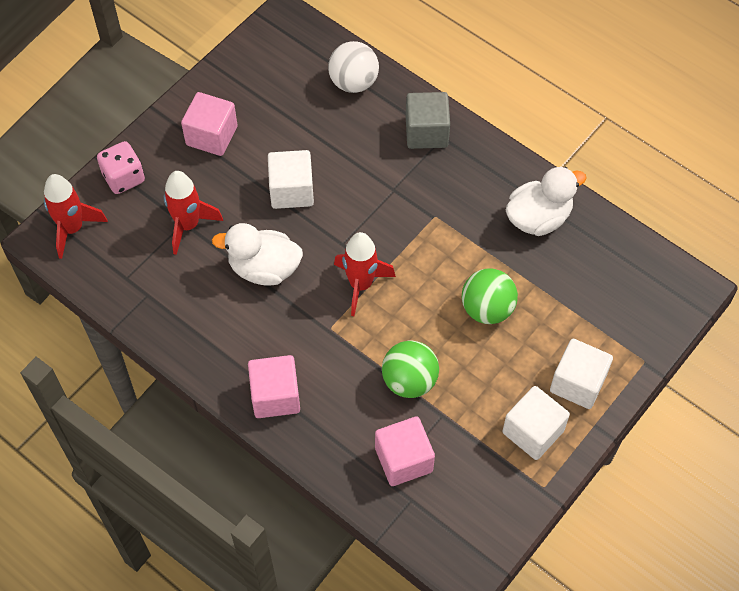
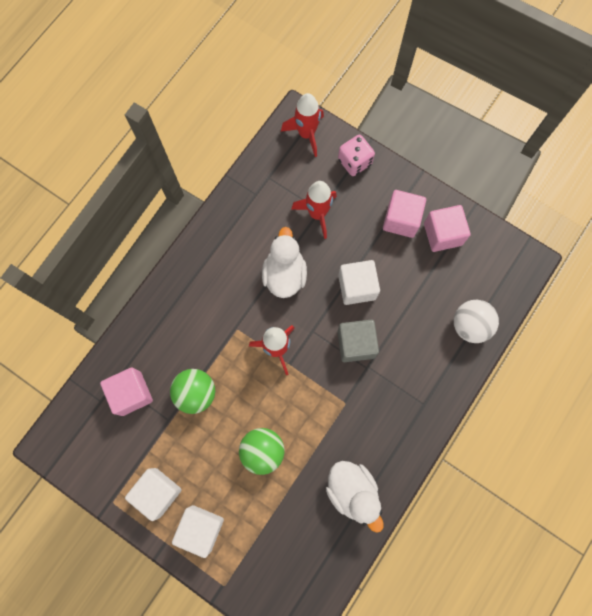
camera: 85 degrees right, 15 degrees up
pink cube [248,355,300,418] -> pink cube moved to [424,205,471,252]
grey cube [406,92,450,149] -> grey cube moved to [337,320,379,362]

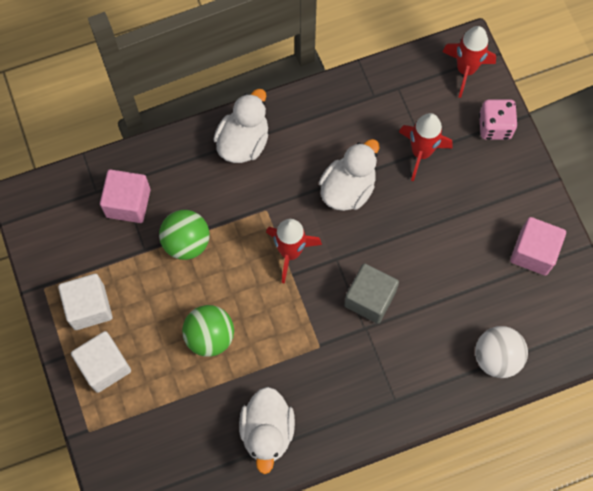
camera: 35 degrees right, 5 degrees down
white cube [338,260,380,305] -> none
pink cube [383,190,426,238] -> none
none -> white duck [213,89,268,163]

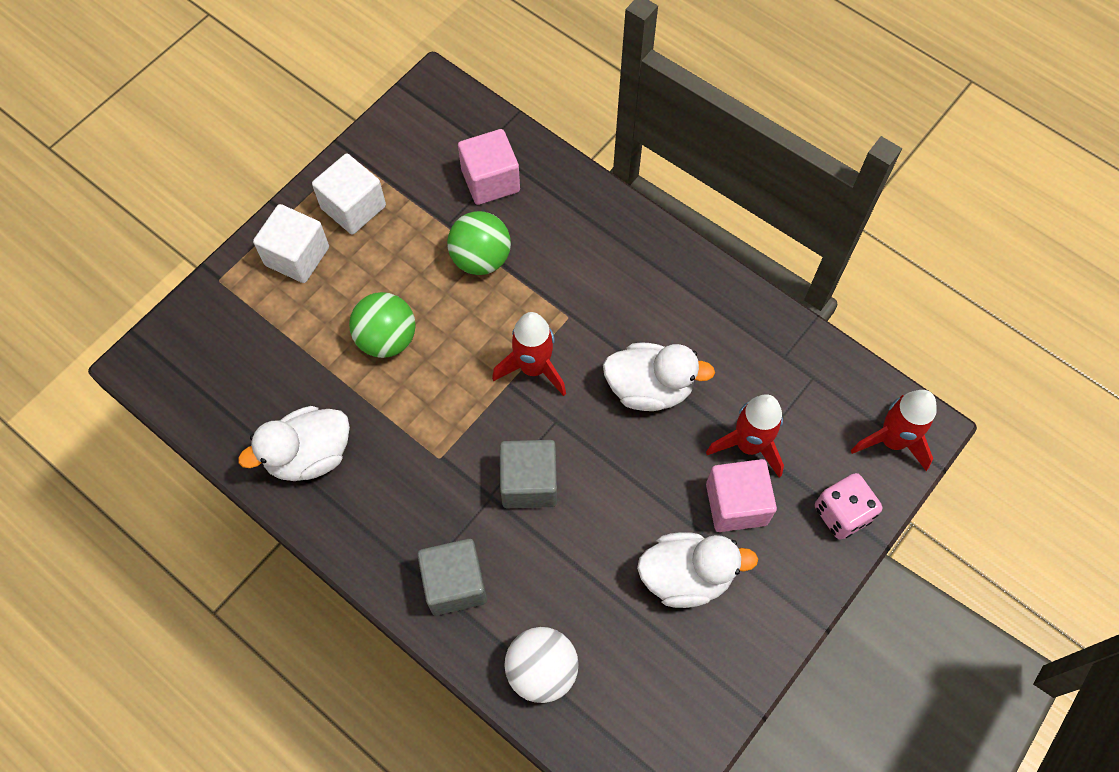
camera: 60 degrees right, 5 degrees down
white duck [213,89,268,163] -> white duck moved to [637,532,758,608]
pink cube [510,217,566,276] -> pink cube moved to [706,459,777,532]
none -> grey cube [417,539,487,616]

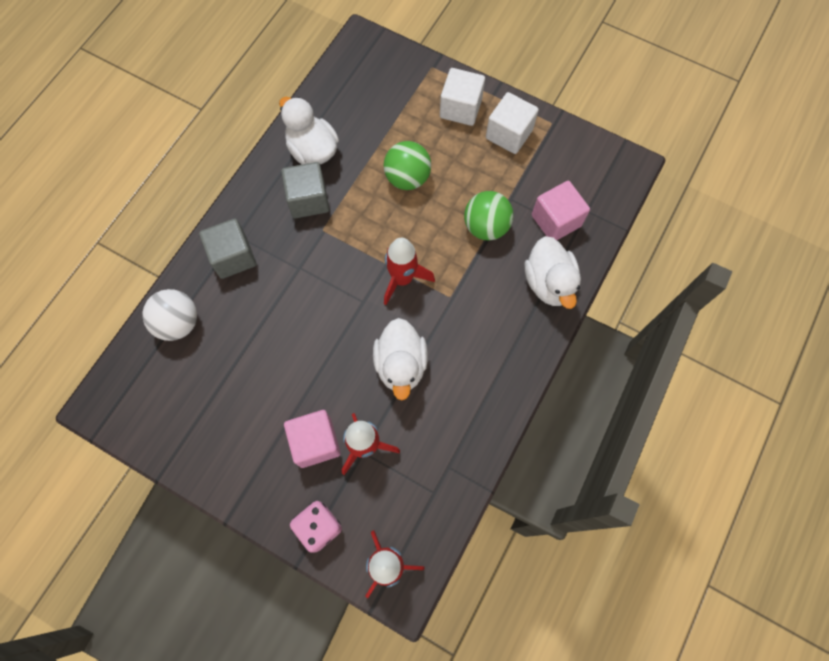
camera: 80 degrees right, 5 degrees up
grey cube [500,440,557,508] -> grey cube moved to [281,162,329,218]
white duck [637,532,758,608] -> white duck moved to [525,236,581,309]

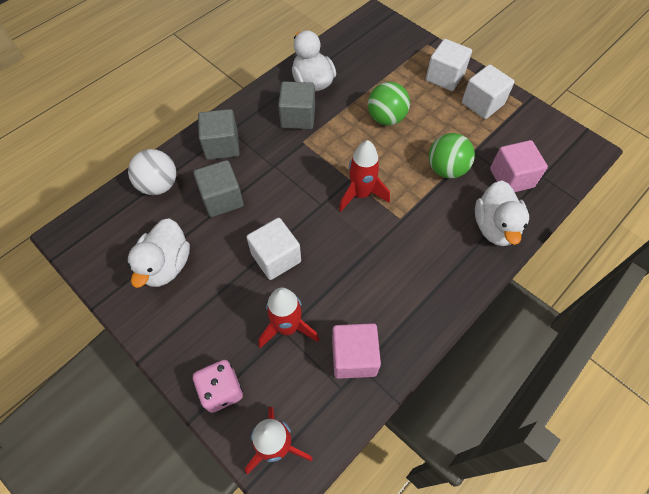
camera: 15 degrees right, 10 degrees down
pink cube [284,410,341,468] -> pink cube moved to [332,323,381,379]
white duck [373,318,428,400] -> white duck moved to [128,218,190,288]
none -> grey cube [193,160,244,217]
none -> white cube [246,218,301,280]

